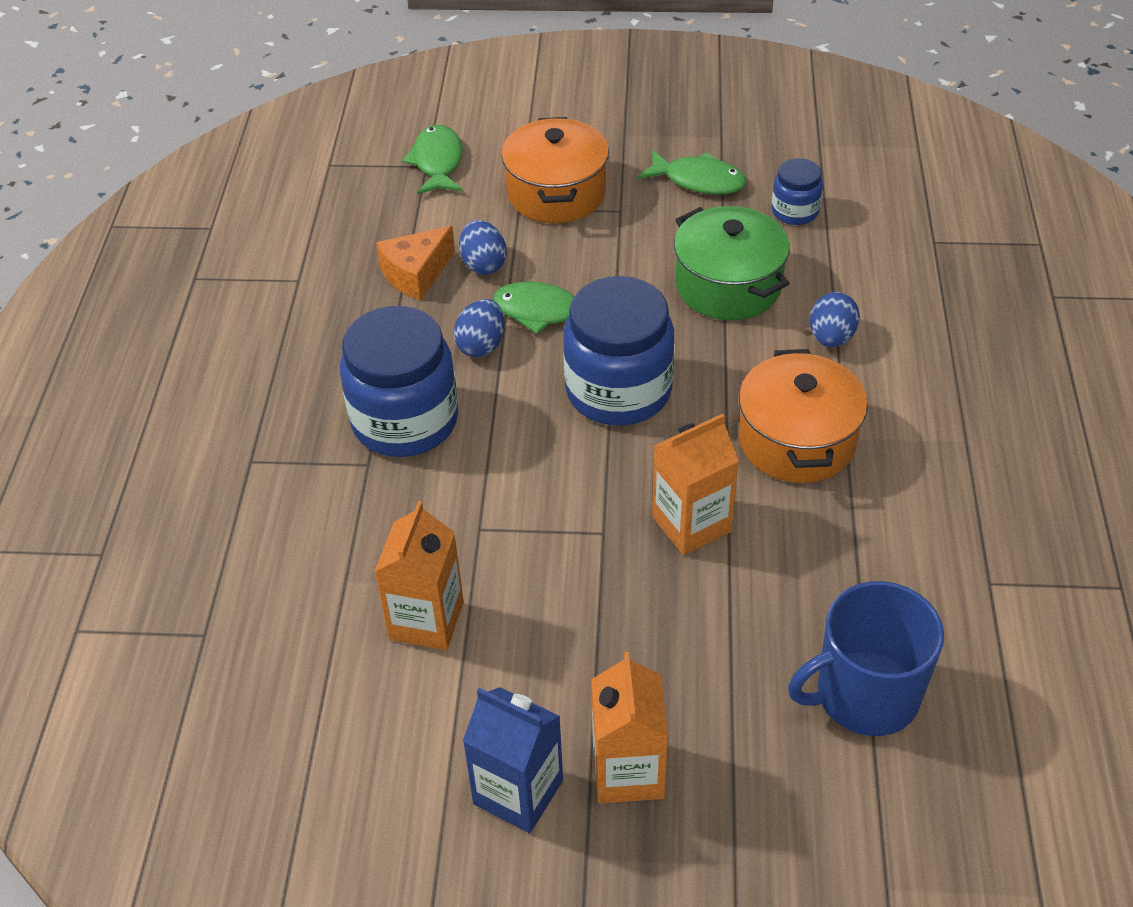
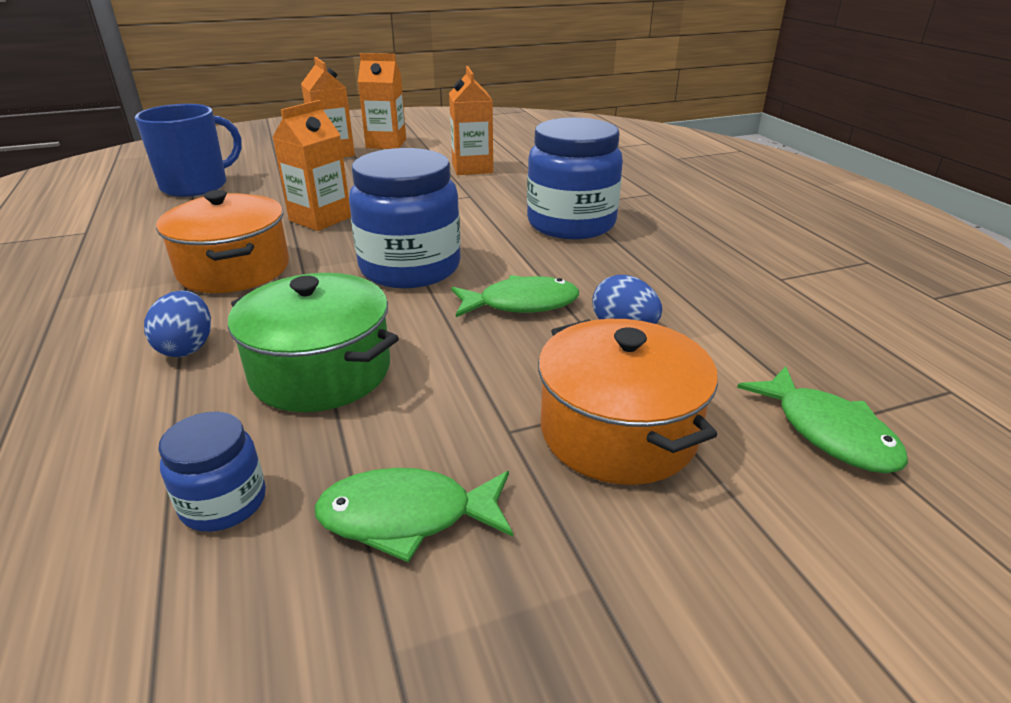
camera: 155 degrees right, 15 degrees down
orange cheese [376,226,455,300] -> none
blue egg [453,299,505,357] -> none
blue carton [463,687,563,833] -> orange carton [358,53,406,149]

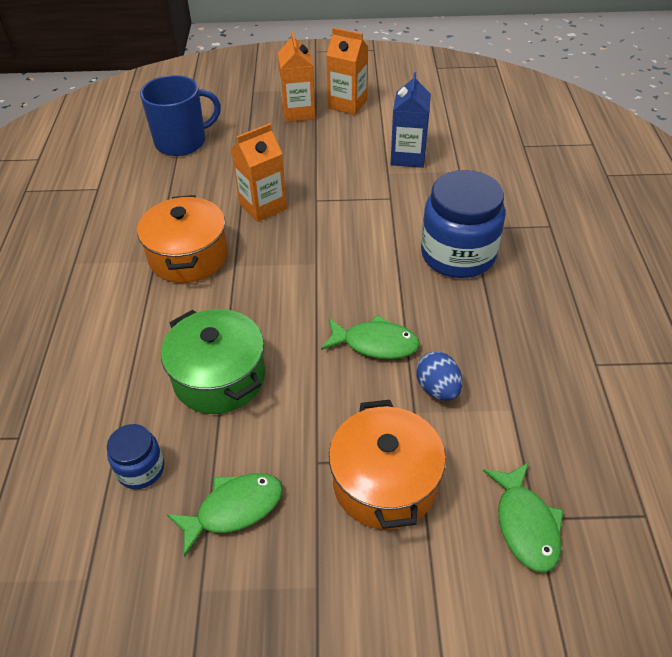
camera: 20 degrees right, 15 degrees up
blue egg [144,290,211,357] -> none
green fish [314,468,513,563] -> green fish turned 135 degrees clockwise [167,473,283,557]
blue jar [349,148,461,288] -> none
orange carton [449,66,493,175] -> blue carton [391,72,431,168]

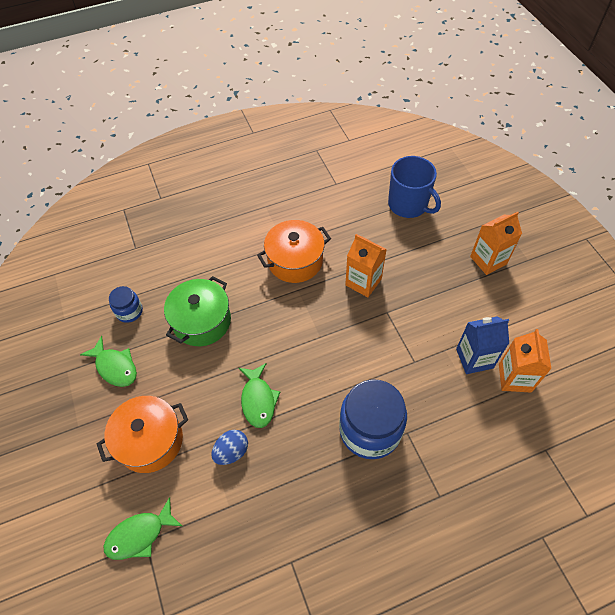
camera: 70 degrees right, 10 degrees up
orange carton [326,28,368,115] -> orange carton moved to [499,329,551,393]

